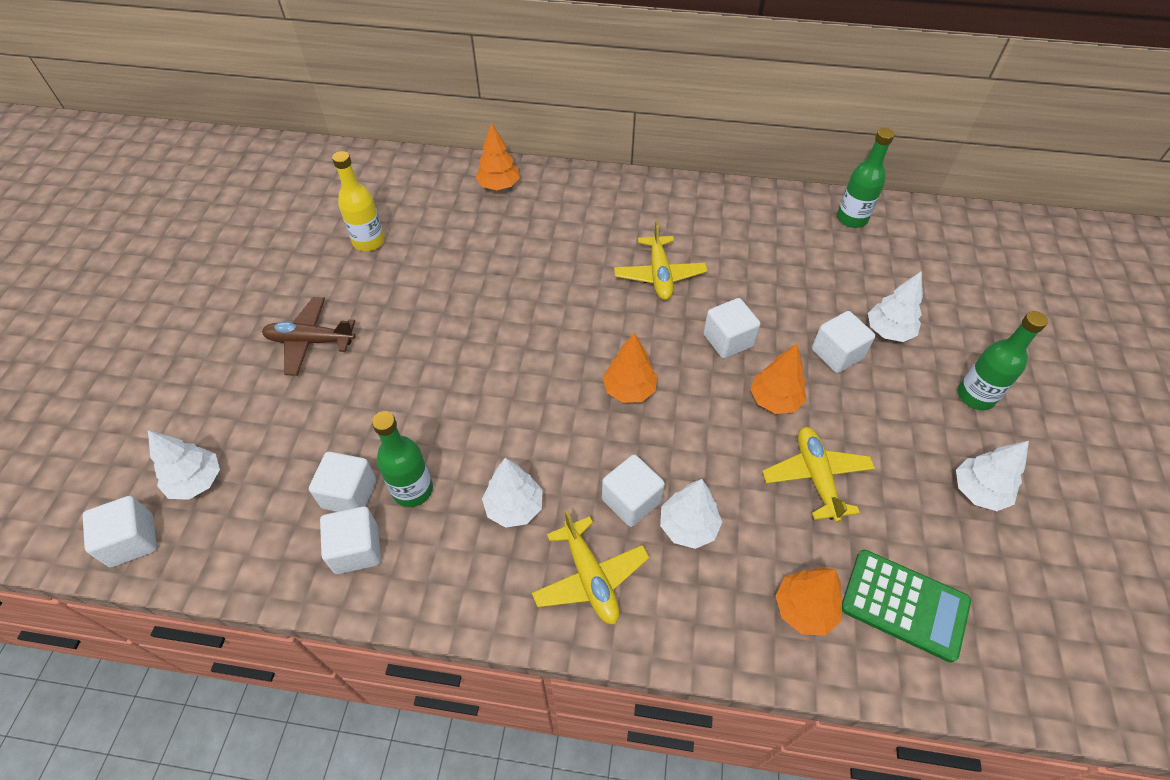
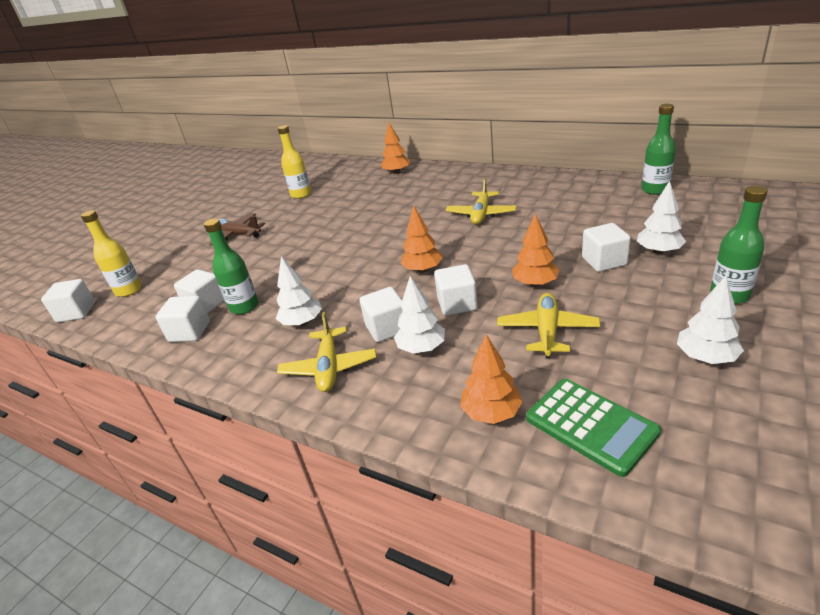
camera: 25 degrees right, 20 degrees down
white tree [148,430,220,500] -> yellow bottle [81,210,142,297]
white cube [703,298,760,359] -> white cube moved to [434,264,478,316]

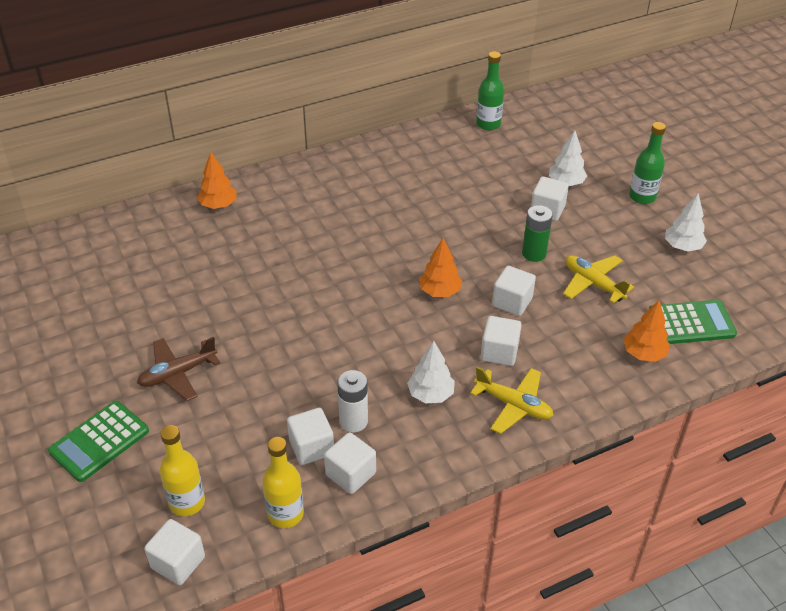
camera: 60 degrees left, 10 degrees up
green bottle [204,218,259,314] -> white battery [337,370,368,432]
yellow bottle [277,125,311,199] -> yellow bottle moved to [262,437,304,528]
white tree [394,276,445,354] -> none
yellow plane [445,178,517,225] -> none
orange tree [512,214,559,287] -> green battery [522,205,553,262]
none -> green calculator [48,401,149,482]

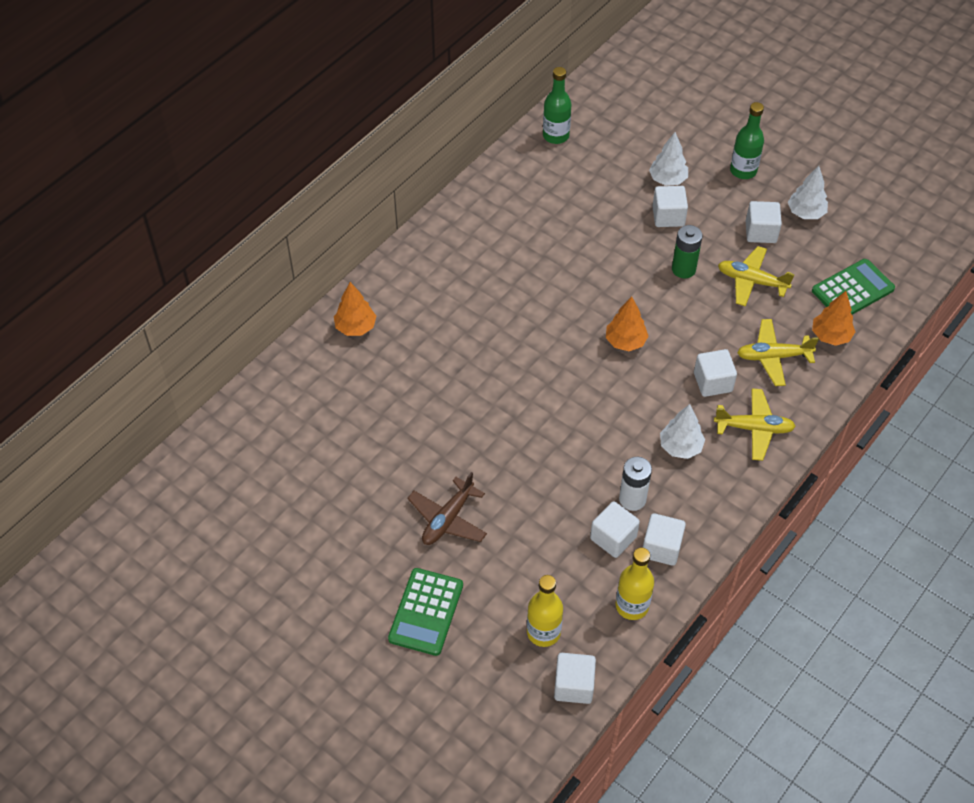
camera: 25 degrees left, 10 degrees up
white cube [492,266,536,316] -> white cube moved to [746,201,782,243]
none -> yellow plane [737,319,819,386]

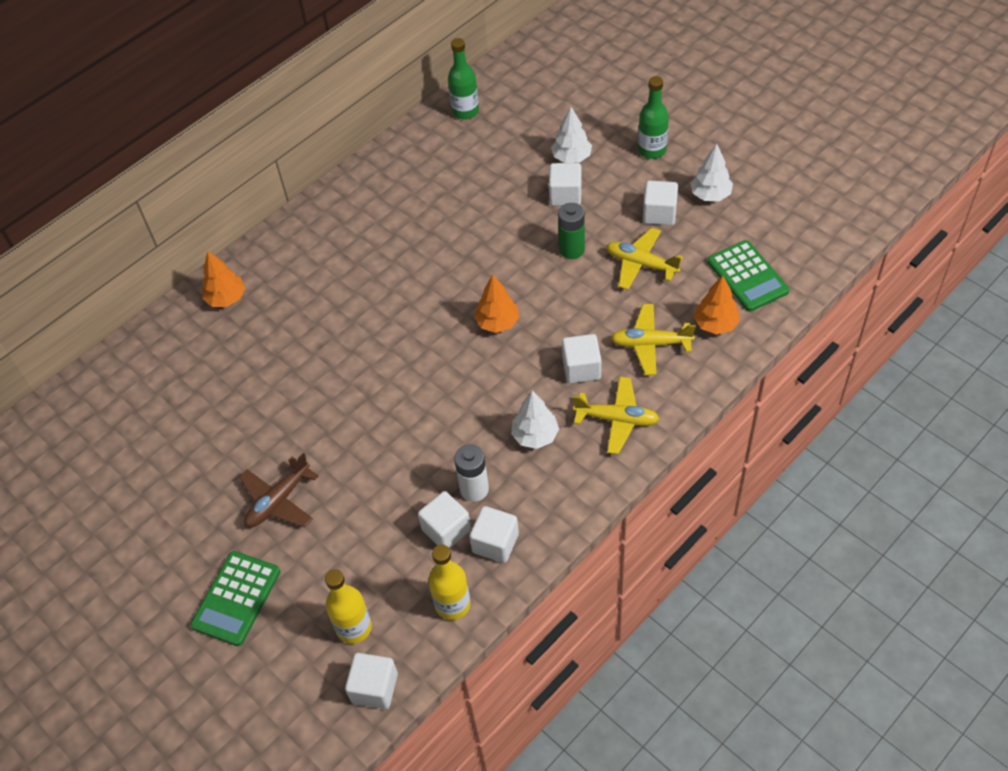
camera: 10 degrees right, 0 degrees up
green calculator [812,259,895,315] -> green calculator turned 90 degrees clockwise [707,240,790,312]

